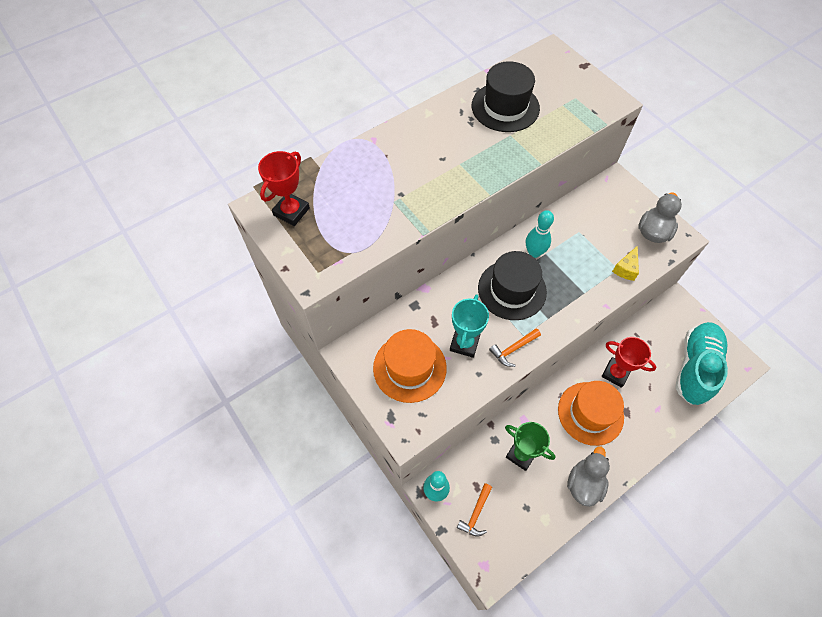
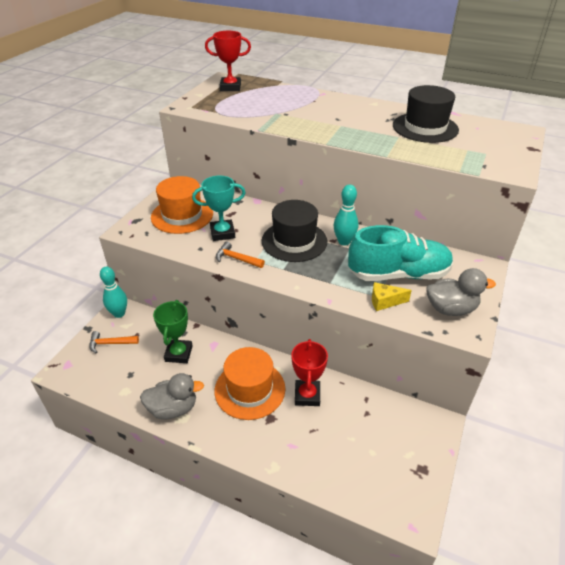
camera: 60 degrees right, 20 degrees down
turquoise shoe [675,322,728,405] -> turquoise shoe moved to [348,225,453,281]

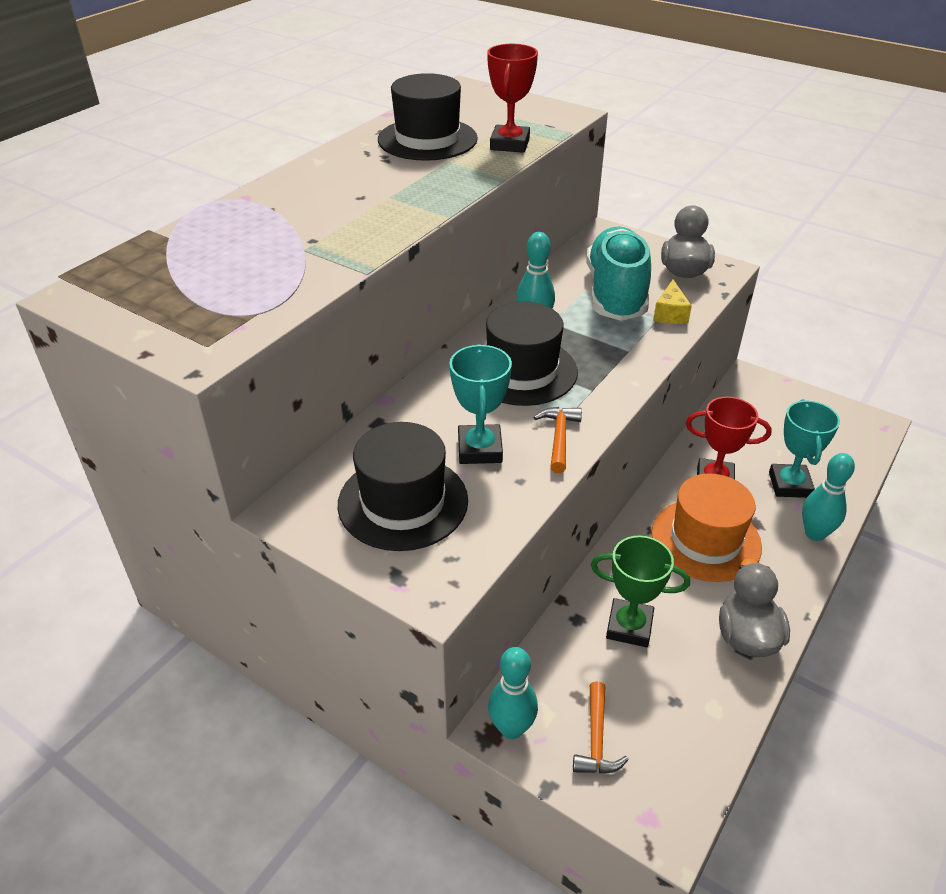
camera: 80 degrees left, 0 degrees up
orange hat [151,176,213,234] -> black hat [338,422,468,551]
red trophy [205,31,251,91] -> red trophy moved to [487,44,538,153]
orange hammer [216,241,265,268] -> orange hammer turned 150 degrees clockwise [533,407,582,473]
none -> turquoise trophy [769,399,840,498]
none -> turquoise bowling pin [802,453,855,541]

